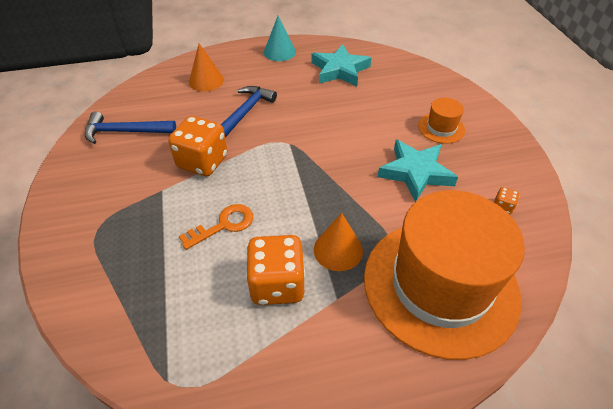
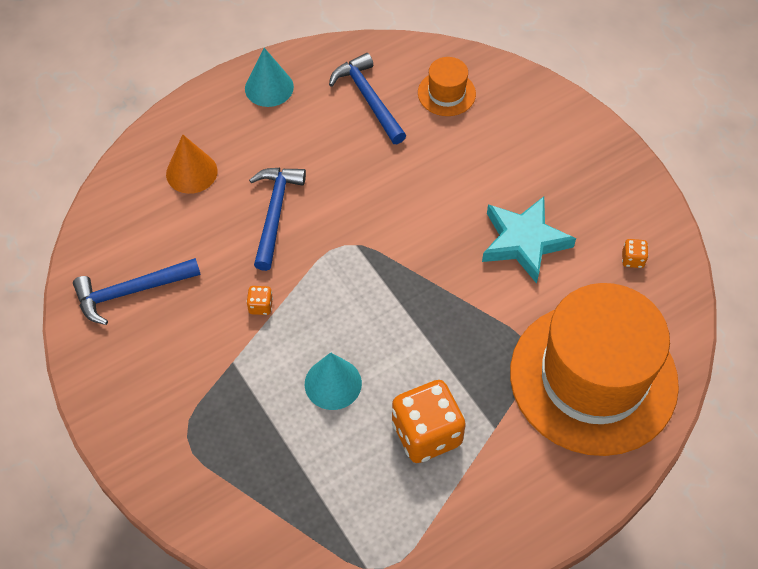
camera: 20 degrees left, 10 degrees up
orange dice [168,116,228,176] -> orange dice [246,286,273,315], size x0.42
orange key [179,204,253,250] -> turquoise cone [305,352,362,410]
turquoise star [312,44,371,86] -> blue hammer [329,53,406,144]
orange cone [314,213,363,271] -> none
orange hat [418,98,465,144] -> orange hat moved to [418,57,476,116]

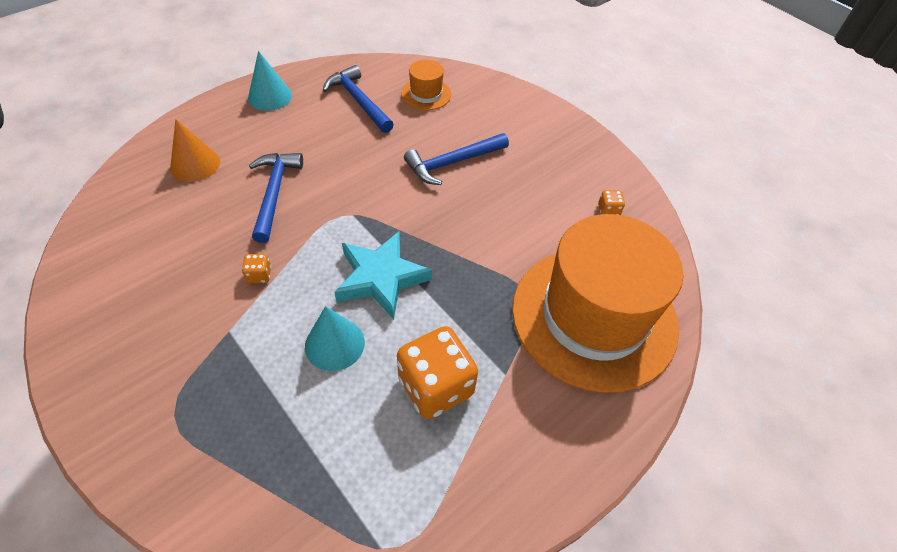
camera: 10 degrees left, 5 degrees down
blue hammer [73,258,201,325] -> blue hammer moved to [404,133,509,185]
turquoise star [482,196,576,284] -> turquoise star moved to [334,232,432,320]

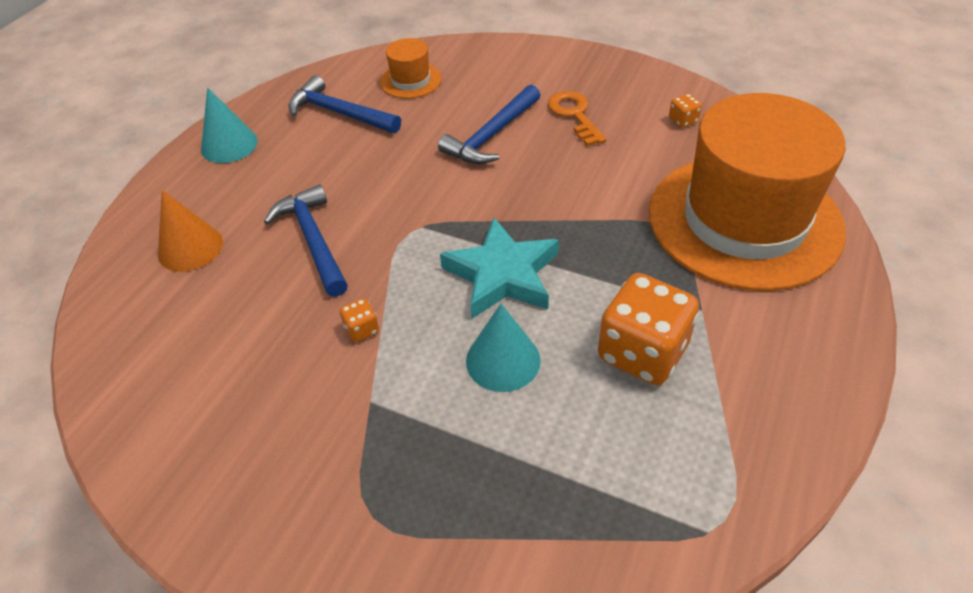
camera: 20 degrees left, 5 degrees down
none -> orange key [548,91,607,146]

